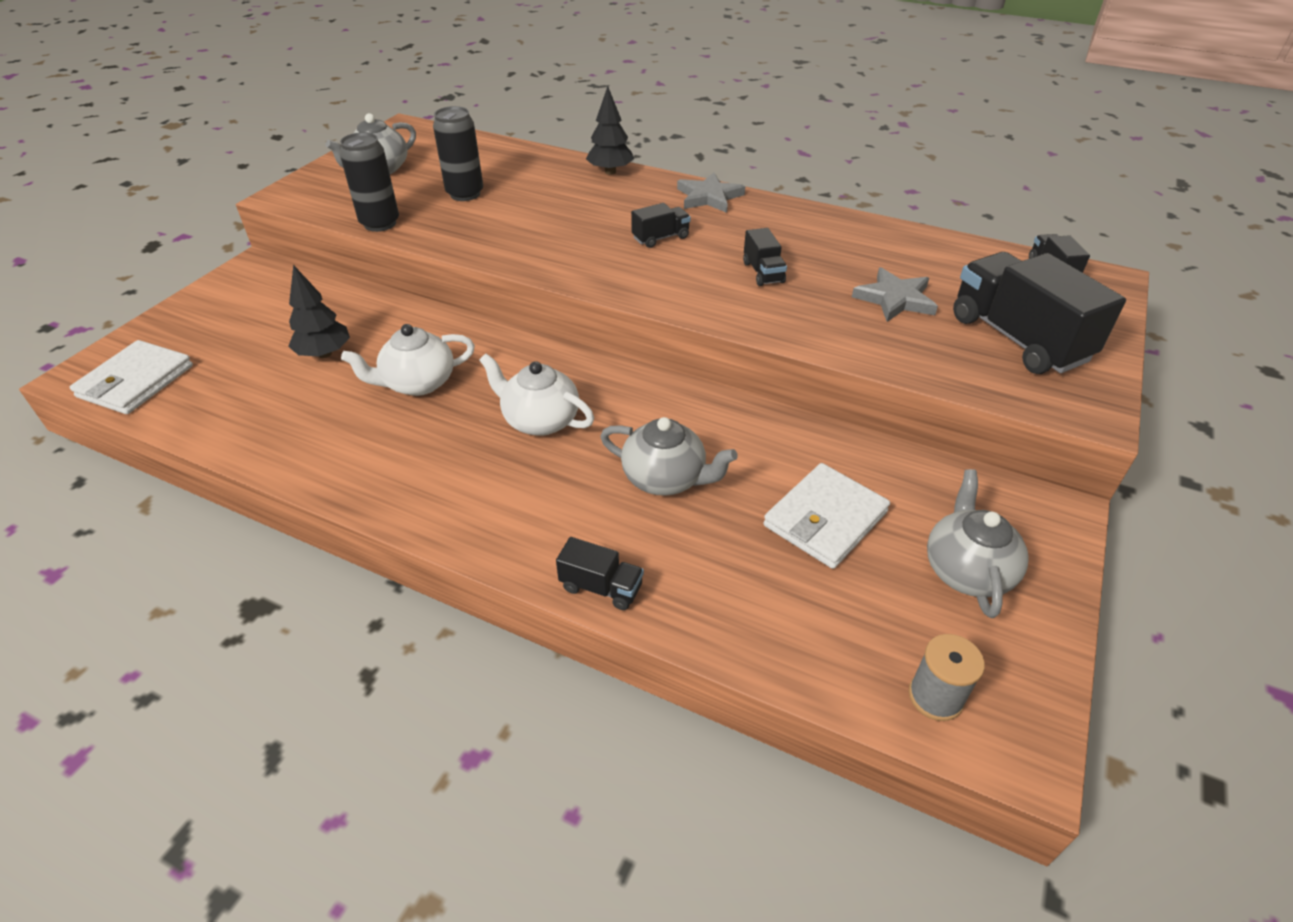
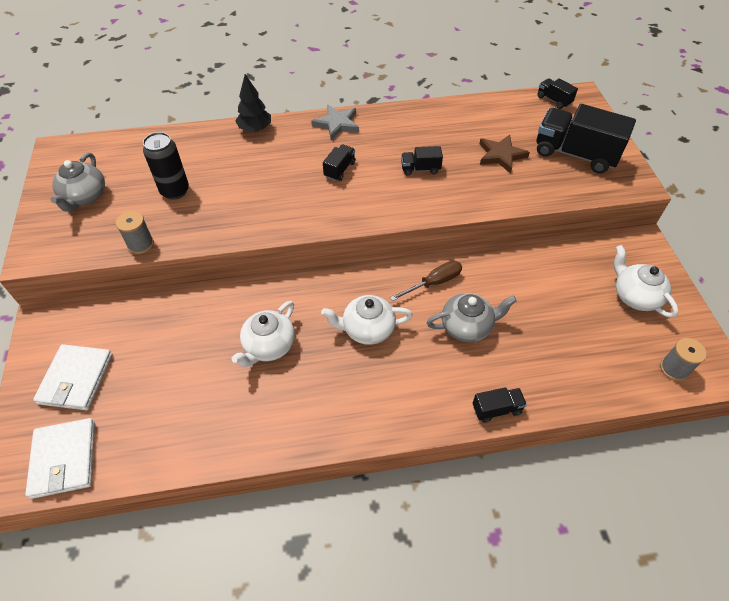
camera: 35 degrees left, 10 degrees up
black tree [288,265,350,358] -> none
black can [340,132,399,232] -> grey spool [116,211,154,254]
black truck [743,228,787,286] -> black truck turned 135 degrees clockwise [401,146,443,175]
white wallet [763,463,890,569] -> white wallet moved to [33,344,113,410]
grey star [852,267,938,322] -> brown star [479,135,530,173]
grey teapot [927,469,1029,618] -> white teapot [614,245,679,318]
none -> brown screwdriver [390,260,462,301]

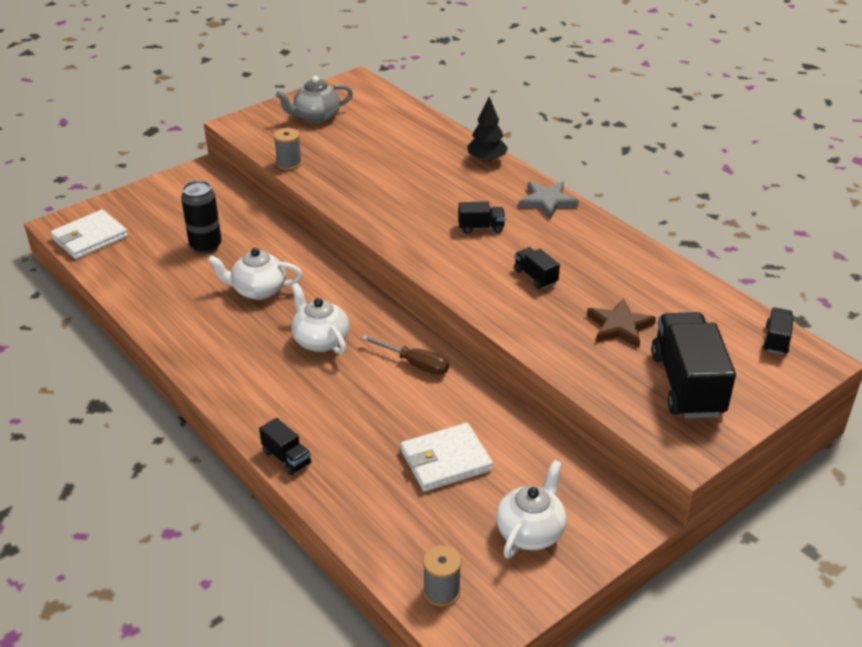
camera: 60 degrees right, 15 degrees down
white wallet [33,344,113,410] -> white wallet moved to [401,423,493,492]
black can [143,132,189,200] -> black can moved to [181,180,222,254]
grey teapot [426,293,517,342] -> none

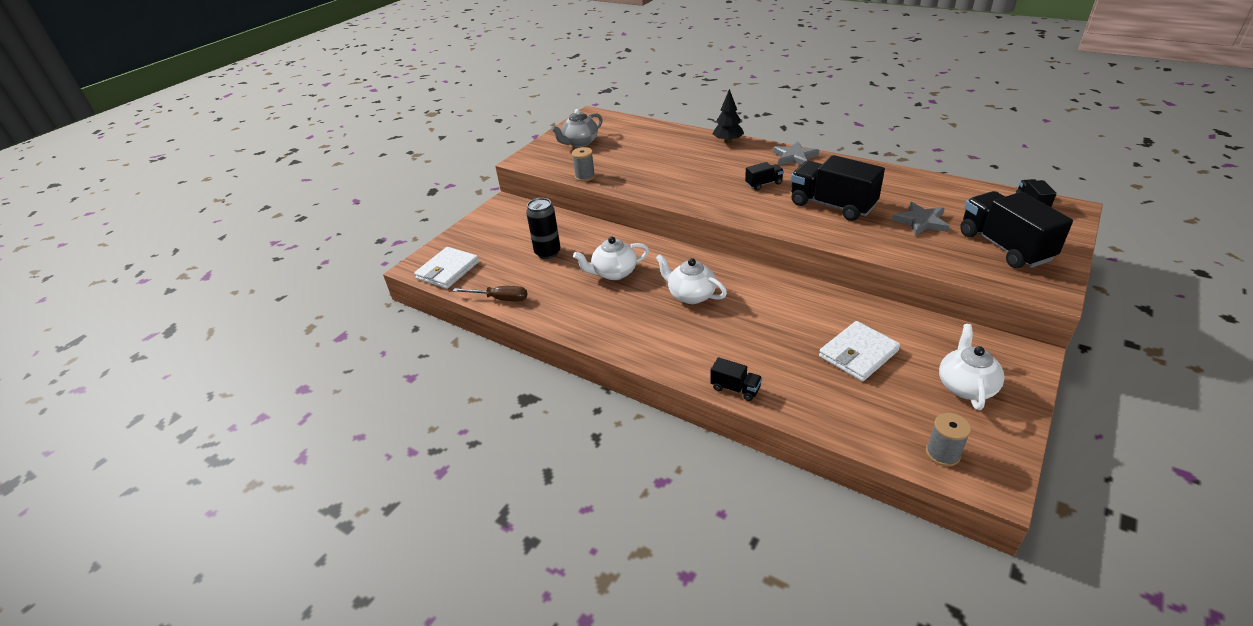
camera: 15 degrees left, 0 degrees up
brown screwdriver [361,335,449,375] -> brown screwdriver moved to [453,286,527,302]
black truck [514,247,560,289] -> black truck [791,155,885,221], size x2.13
brown star [587,298,656,348] -> grey star [892,202,950,236]

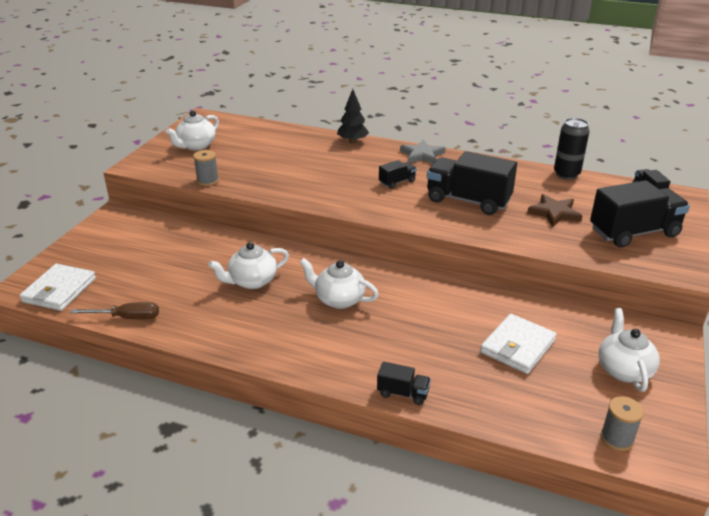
camera: 15 degrees left, 5 degrees down
black can [526,198,560,259] -> black can moved to [554,118,590,179]
grey teapot [551,109,603,147] -> white teapot [166,110,219,150]
grey star [892,202,950,236] -> brown star [527,194,582,227]
black truck [960,191,1073,268] -> black truck turned 105 degrees clockwise [590,180,690,248]

